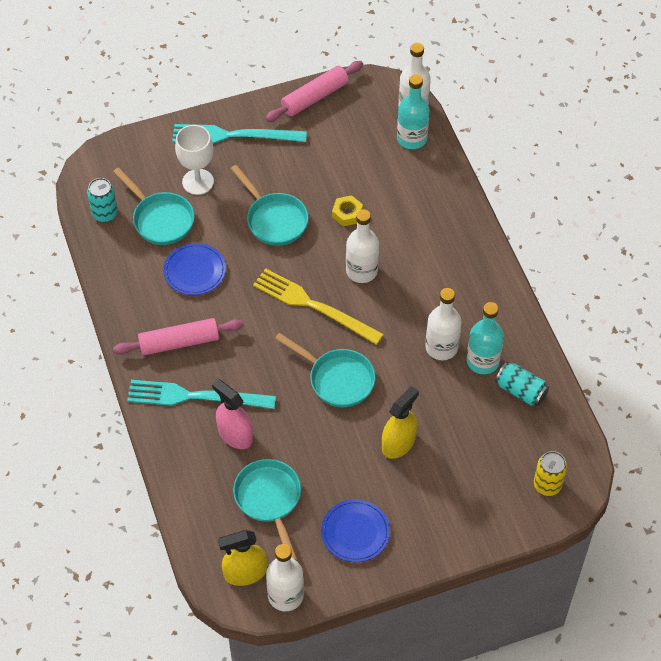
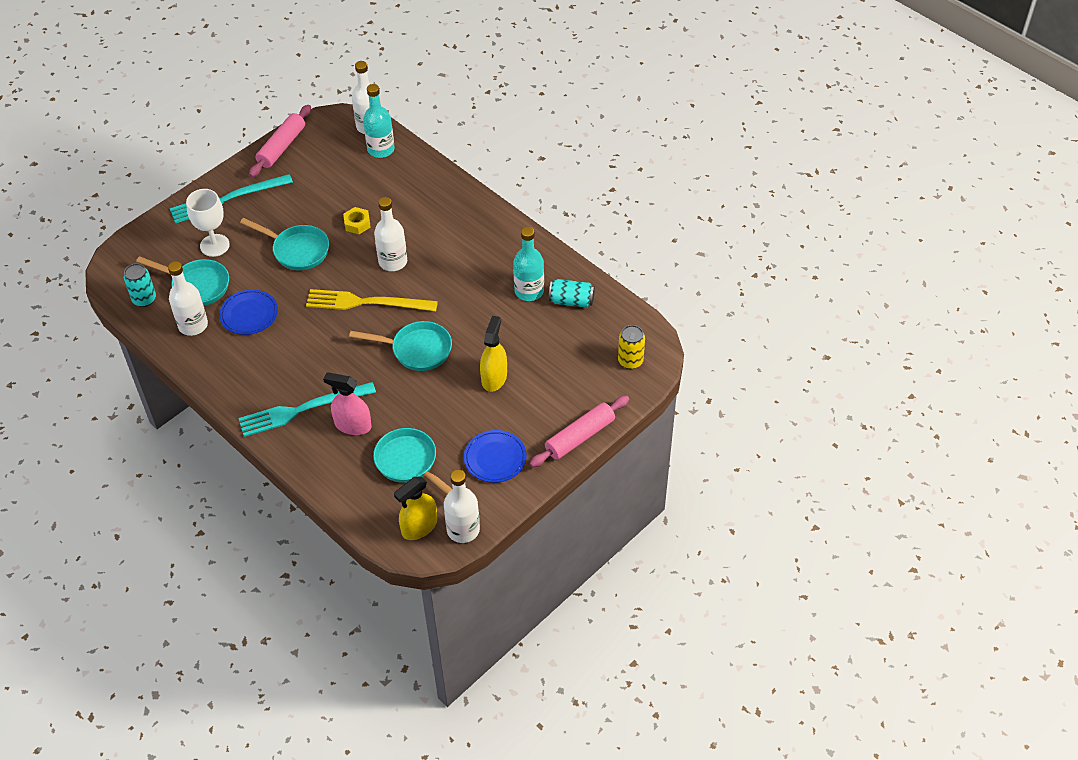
camera: 25 degrees left, 5 degrees down
pink rolling pin [113,318,244,355] -> pink rolling pin moved to [529,395,629,467]
white bottle [425,288,462,360] -> white bottle moved to [168,261,208,336]

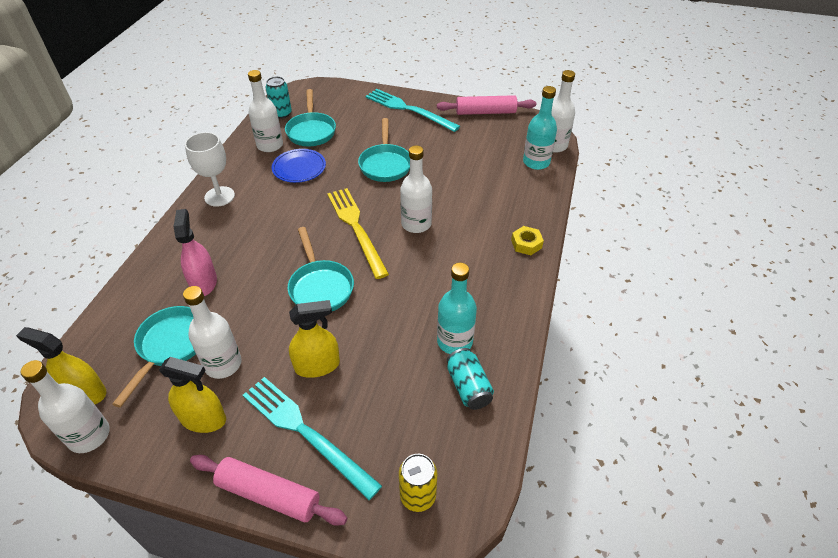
camera: 60 degrees right, 5 degrees down
white goblet [186,189,230,257] -> white goblet moved to [185,132,235,207]
turquoise fork [238,382,376,437] -> turquoise fork moved to [243,377,382,500]
yellow nut [343,207,371,234] -> yellow nut moved to [511,226,544,255]
blue plate [464,430,527,483] -> yellow spray bottle [159,357,226,433]
none -> white bottle [183,286,242,379]

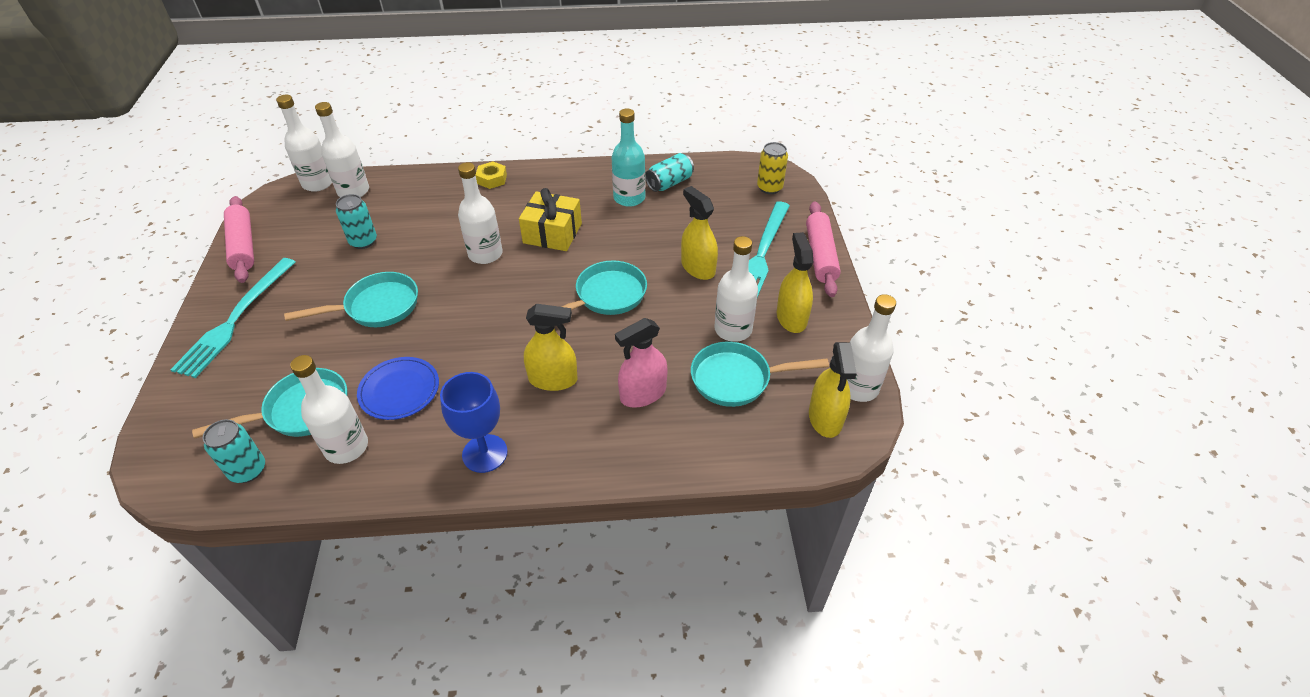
camera: 110 degrees left, 0 degrees up
white goblet [185,132,235,207] -> blue goblet [440,372,508,473]
yellow fork [327,188,389,279] -> none
turquoise bottle [523,86,557,170] -> white bottle [315,102,369,197]
none -> turquoise can [336,194,377,249]
none -> yellow gift [519,188,582,251]
none -> yellow spray bottle [524,304,578,391]

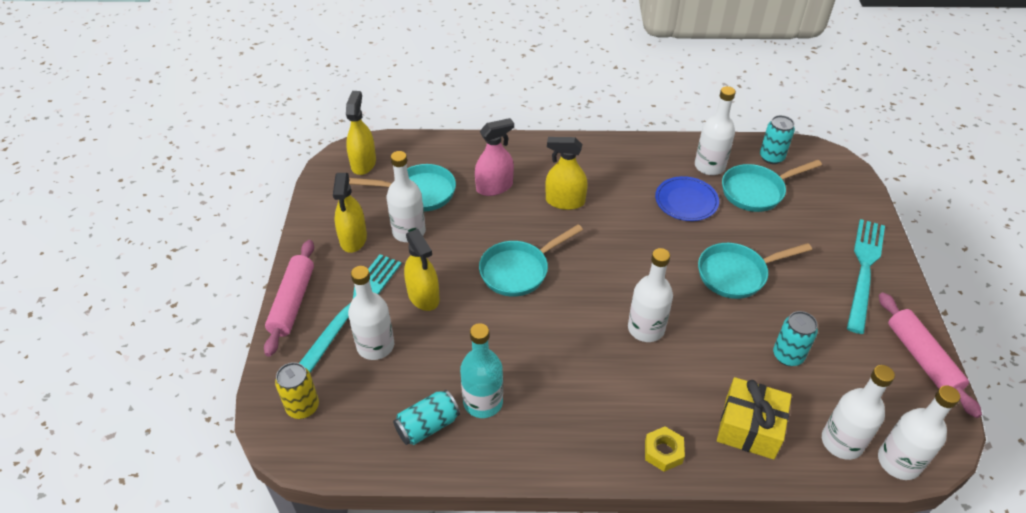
camera: 175 degrees left, 0 degrees up
blue goblet [440,372,508,473] -> none
yellow gift [519,188,582,251] -> yellow gift moved to [717,377,792,459]
white bottle [847,294,896,402] -> white bottle moved to [348,266,394,360]

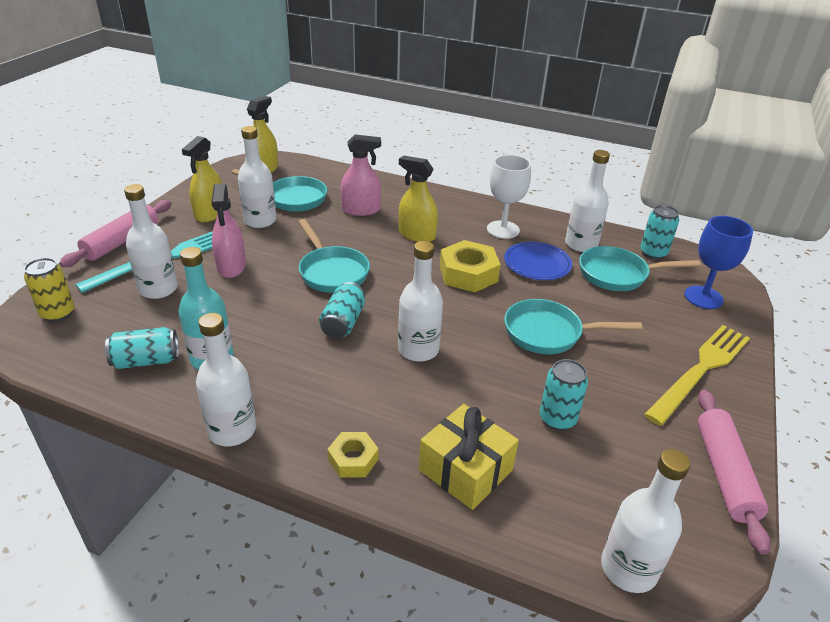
camera: 20 degrees right, 10 degrees down
yellow spray bottle [404,229,440,311] -> pink spray bottle [211,184,246,278]
turquoise pan [479,224,583,297] -> turquoise pan turned 105 degrees counterclockwise [298,219,370,293]
white bottle [822,365,895,460] -> white bottle moved to [196,313,256,446]
turquoise fork [847,219,885,334] -> yellow fork [644,325,750,426]
none -> turquoise can [319,282,365,338]
none -> yellow nut [440,240,501,292]
none -> white goblet [487,155,531,239]
none -> blue goblet [684,216,753,309]

